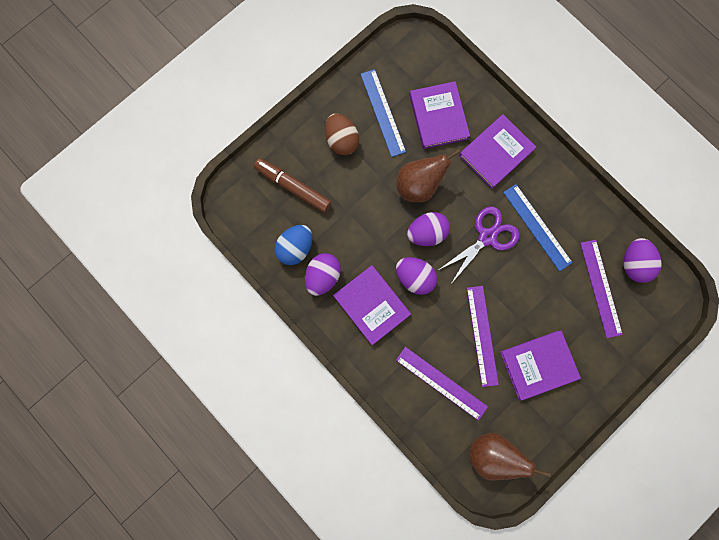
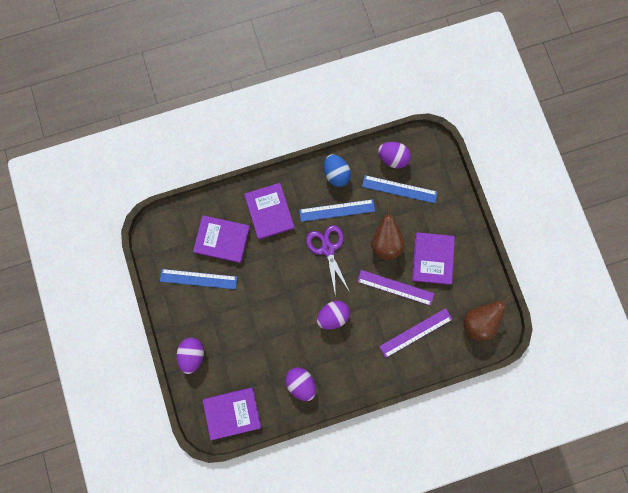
camera: 65 degrees left, 0 degrees up
brown marker [254,158,331,213] -> none
blue egg [274,225,312,265] -> blue egg moved to [324,154,351,187]
brown egg [325,114,359,155] -> none
purple book [333,265,411,345] -> purple book moved to [203,387,261,440]
brown pear [396,149,460,203] -> brown pear moved to [371,205,405,260]
purple egg [407,212,450,246] -> purple egg moved to [177,338,204,374]
purple ruler [580,240,623,338] -> blue ruler [362,175,437,203]

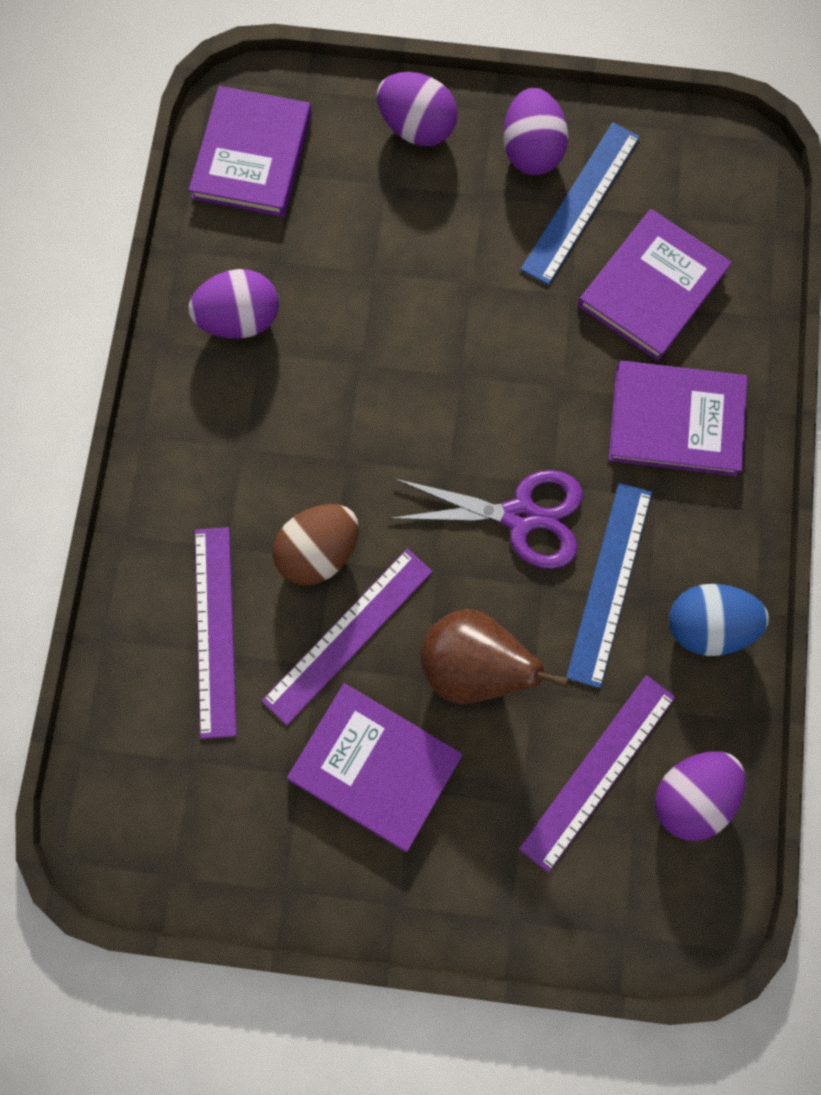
camera: 115 degrees right, 5 degrees down
purple egg [317,301,350,329] -> purple egg moved to [503,88,568,175]
blue ruler [362,175,437,203] -> purple ruler [519,675,675,873]
brown pear [464,294,511,341] -> none
none -> brown egg [273,504,359,586]

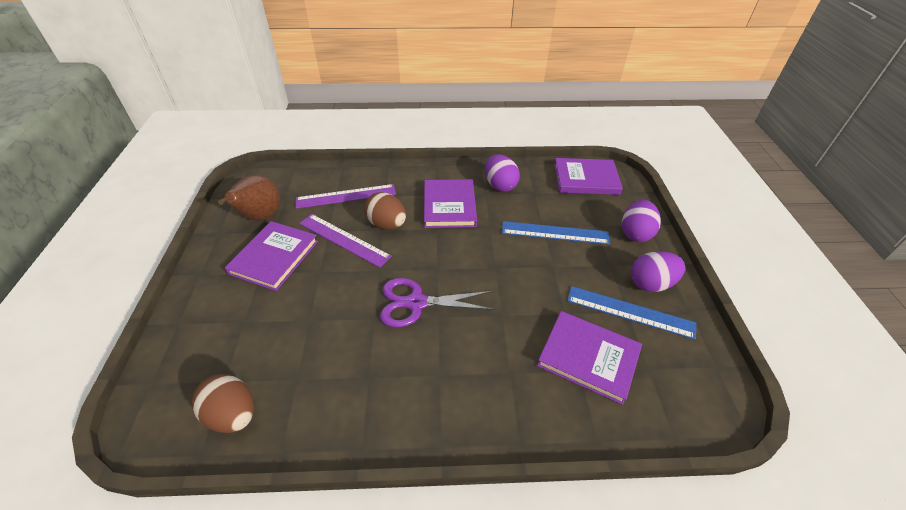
camera: 80 degrees right, 30 degrees down
purple scissors [389,470,583,569] -> purple scissors turned 90 degrees clockwise [380,278,495,327]
brown pear [420,609,569,704] -> brown pear moved to [218,175,280,220]
purple ruler [519,675,675,873] -> none
blue ruler [566,482,652,688] -> blue ruler moved to [502,221,610,245]
purple book [608,361,747,476] -> purple book moved to [424,179,477,228]
purple egg [655,751,746,841] -> brown egg [192,374,254,433]
blue egg [669,584,769,656] -> none

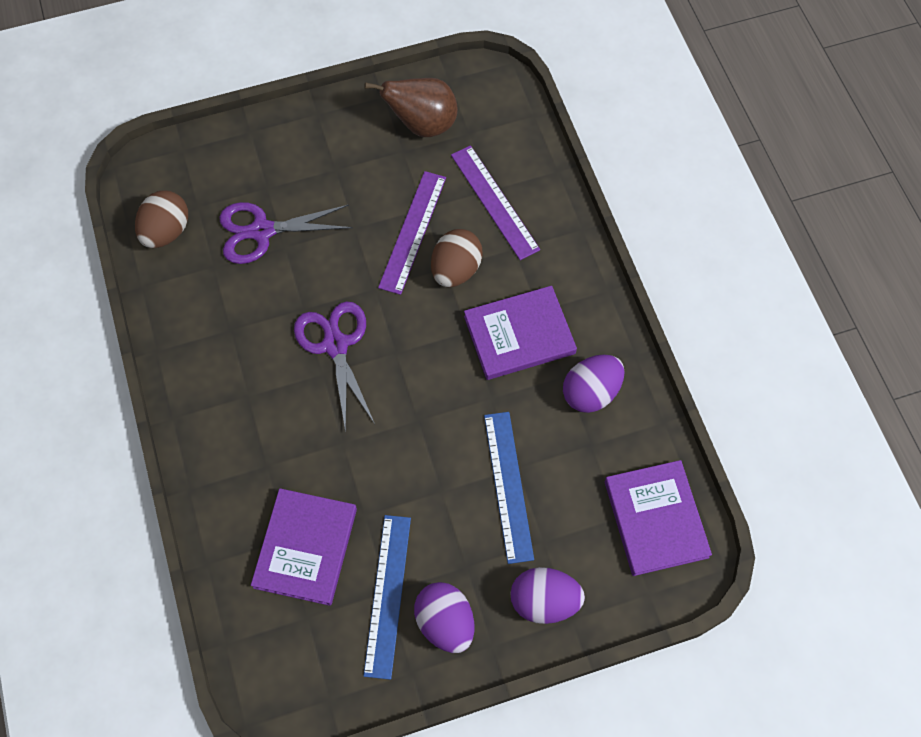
camera: 75 degrees right, 20 degrees up
purple book [225,221,318,291] -> none
none -> purple scissors [219,202,353,264]

